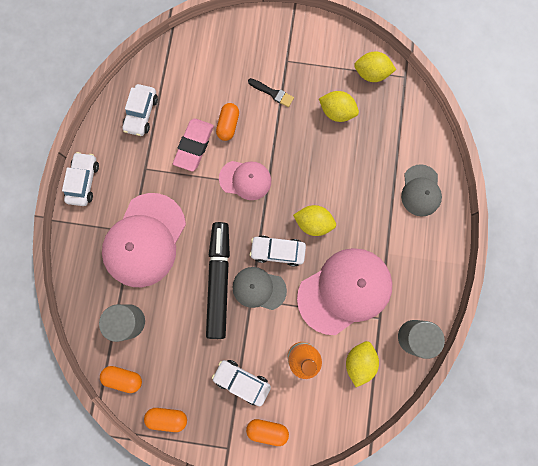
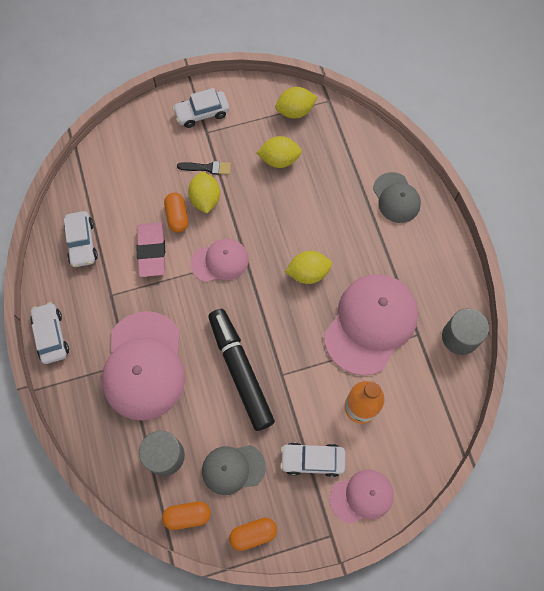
camera: 25 degrees left, 10 degrees down
grey cap [232,267,287,310] -> grey cap moved to [202,445,266,495]
orange capsule [246,419,289,446] -> pink cap [330,470,394,524]
white car [250,235,306,267] -> white car moved to [173,88,229,128]
yellow lemon [346,341,379,387] -> yellow lemon moved to [188,172,220,214]

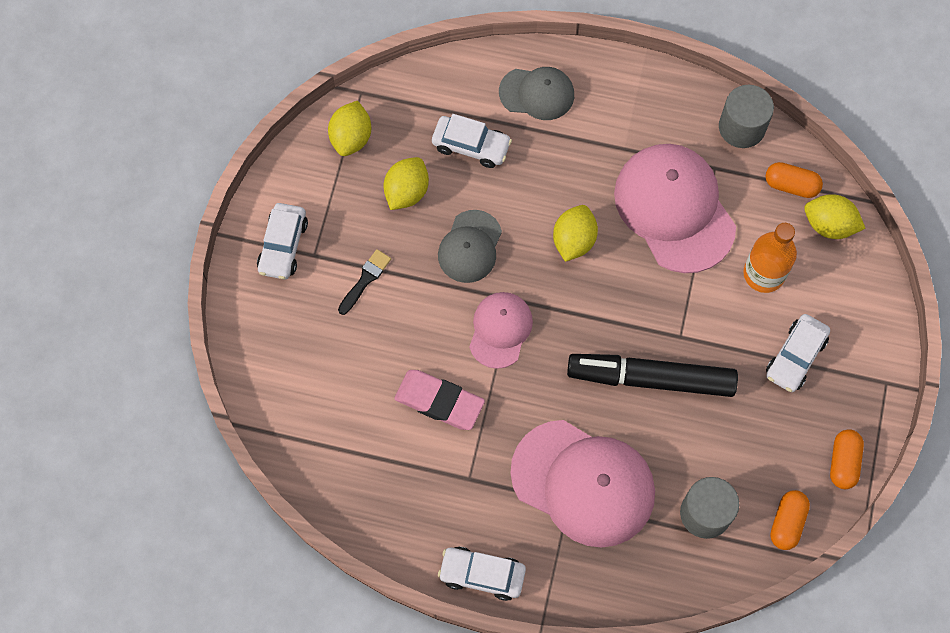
camera: 60 degrees left, 0 degrees up
white car [64,211,98,267] -> white car moved to [432,114,512,168]
orange capsule [164,193,188,233] -> orange capsule moved to [765,162,823,198]
yellow lemon [188,172,220,214] -> yellow lemon moved to [804,194,865,239]
grey cap [202,445,266,495] -> grey cap moved to [438,210,502,283]
pink cap [330,470,394,524] -> none

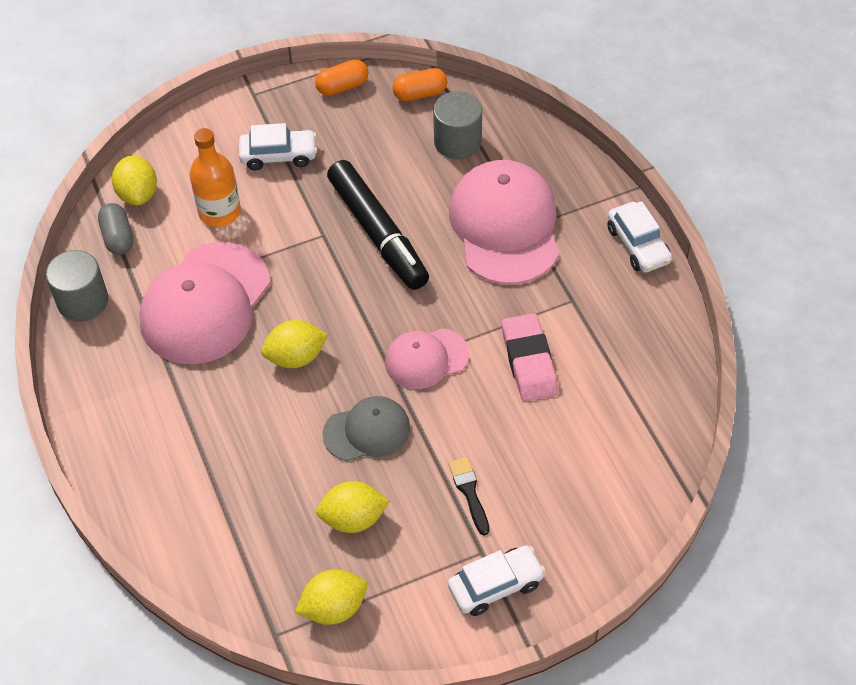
camera: 125 degrees left, 15 degrees down
black brush [338,249,391,315] -> black brush turned 75 degrees clockwise [448,457,489,535]
white car [432,114,512,168] -> none
grey cap [499,67,574,120] -> none
orange capsule [765,162,823,198] -> grey capsule [98,203,133,255]

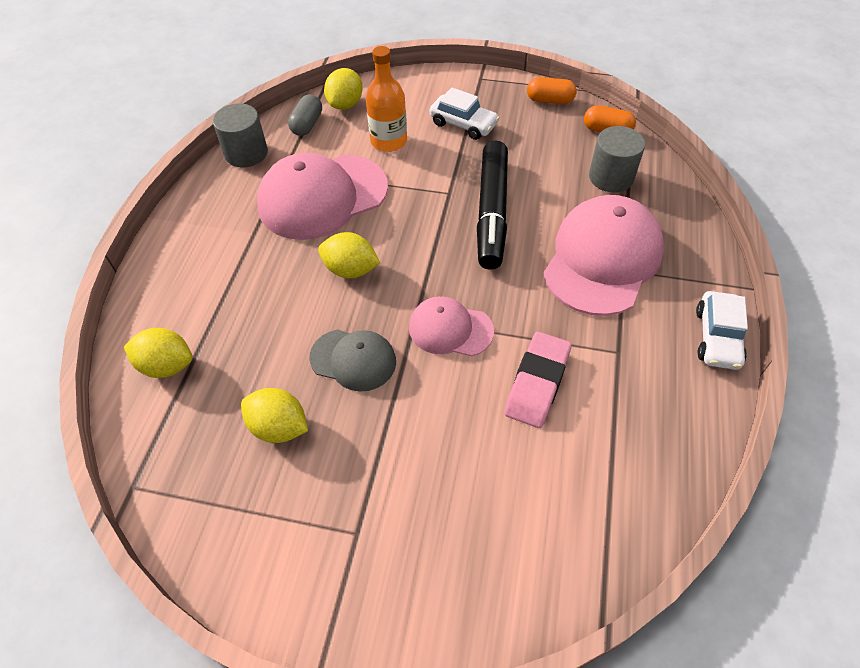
camera: 35 degrees right, 0 degrees up
yellow lemon [295,569,367,625] -> yellow lemon moved to [124,328,192,378]
black brush [448,457,489,535] -> none
white car [448,545,546,616] -> none

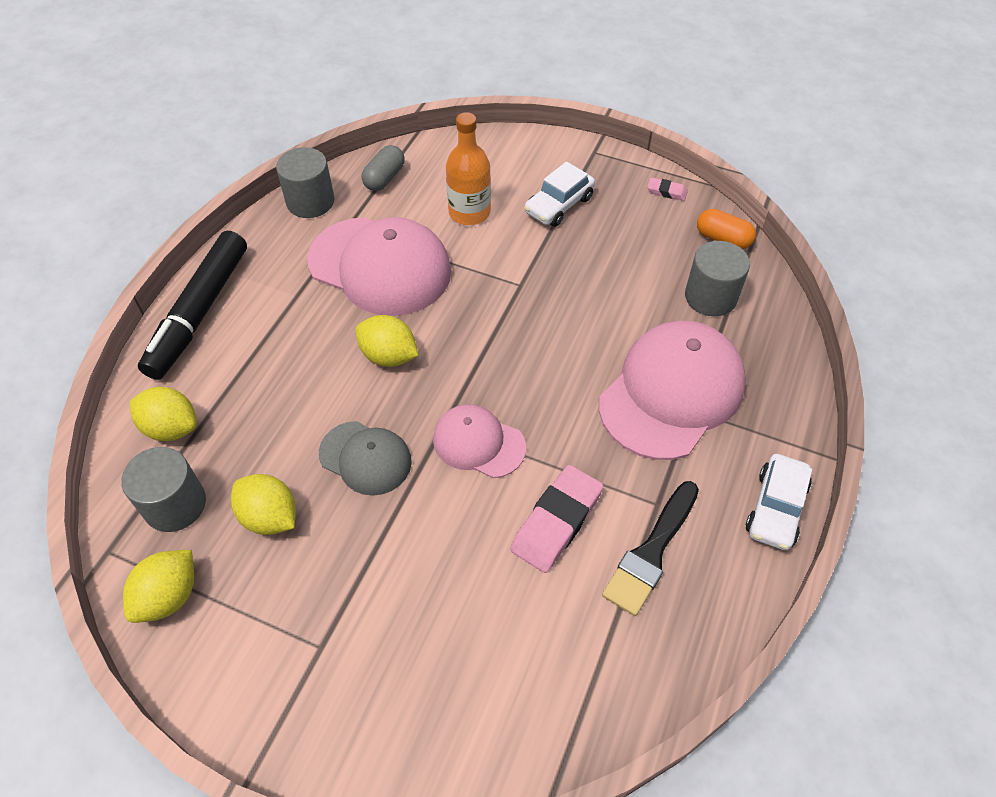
camera: 10 degrees right, 0 degrees up
pink cap [257,153,388,240] -> pink cap turned 135 degrees counterclockwise [307,217,451,316]
yellow lemon [324,68,363,110] -> yellow lemon moved to [123,550,194,623]
white car [430,87,500,140] -> white car turned 90 degrees clockwise [524,162,595,227]
black marker [477,141,508,270] -> black marker moved to [138,231,247,380]
orange capsule [527,77,576,104] -> pink eraser [647,177,688,201]
none -> grey cylinder [121,447,206,532]
none -> black brush [602,481,699,616]

